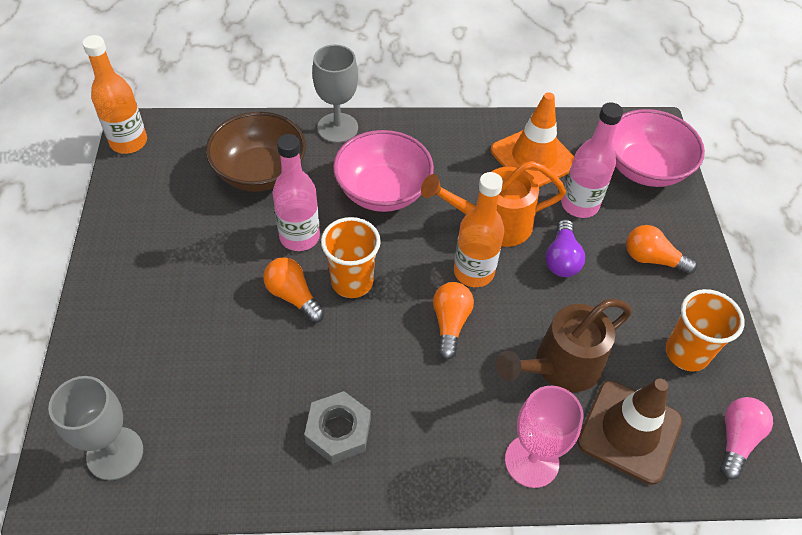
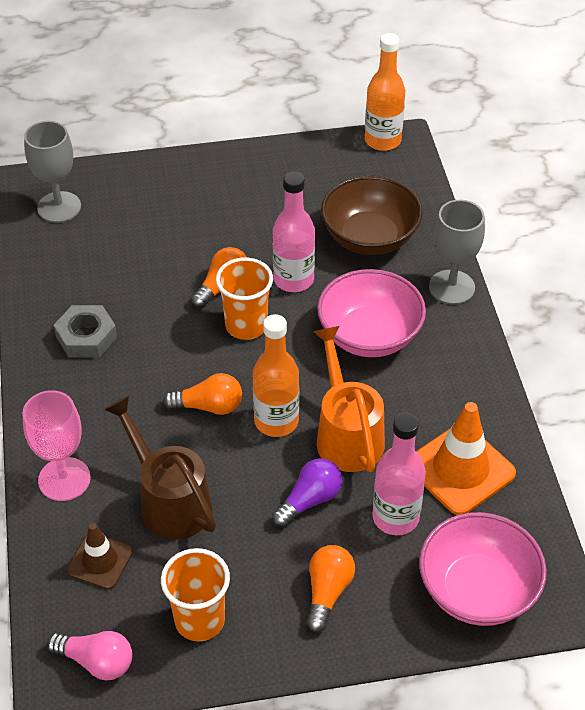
camera: 85 degrees right, 5 degrees down
purple light bulb [546,219,585,277] -> purple light bulb turned 135 degrees clockwise [272,458,342,527]
brown traffic cone [577,379,682,485] -> brown traffic cone [67,523,133,589], size x0.60

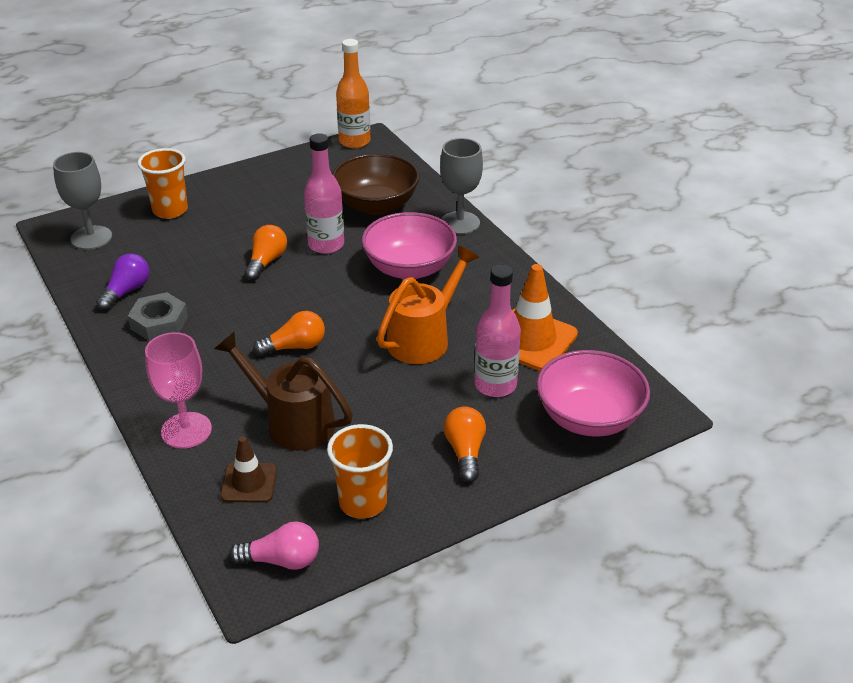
camera: 20 degrees left, 10 degrees down
orange cup [216,257,273,340] -> orange cup moved to [138,148,188,219]
orange bottle [253,314,299,437] -> none
purple light bulb [272,458,342,527] -> purple light bulb moved to [96,253,149,310]
orange watering can [313,326,385,472] -> orange watering can turned 75 degrees clockwise [377,246,479,364]

